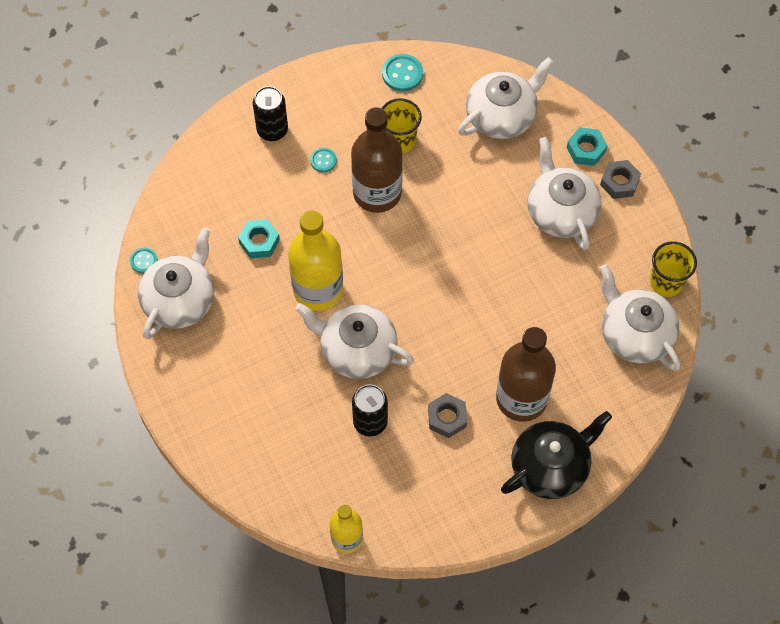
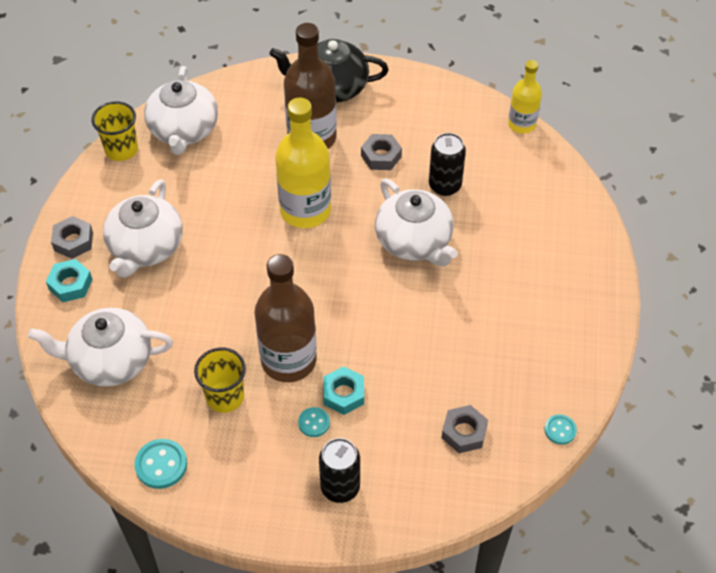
camera: 145 degrees left, 10 degrees down
white teapot [138,227,214,339] -> none
turquoise nut [238,219,280,259] -> turquoise nut moved to [323,366,364,415]
yellow bottle [288,210,343,311] -> yellow bottle moved to [275,98,331,228]
none -> grey nut [442,405,488,453]

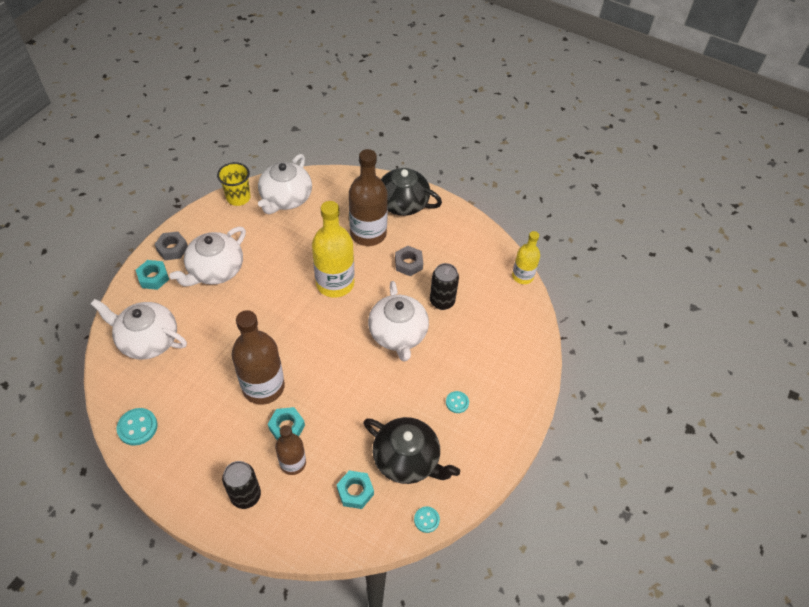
camera: 20 degrees right, 0 degrees up
yellow cup [194,347,246,413] -> none
turquoise button [298,407,330,437] -> turquoise button moved to [446,391,469,413]
grey nut [442,405,488,453] -> turquoise nut [337,470,374,509]
none -> brown bottle [275,425,306,475]
none -> black teapot [363,417,460,484]

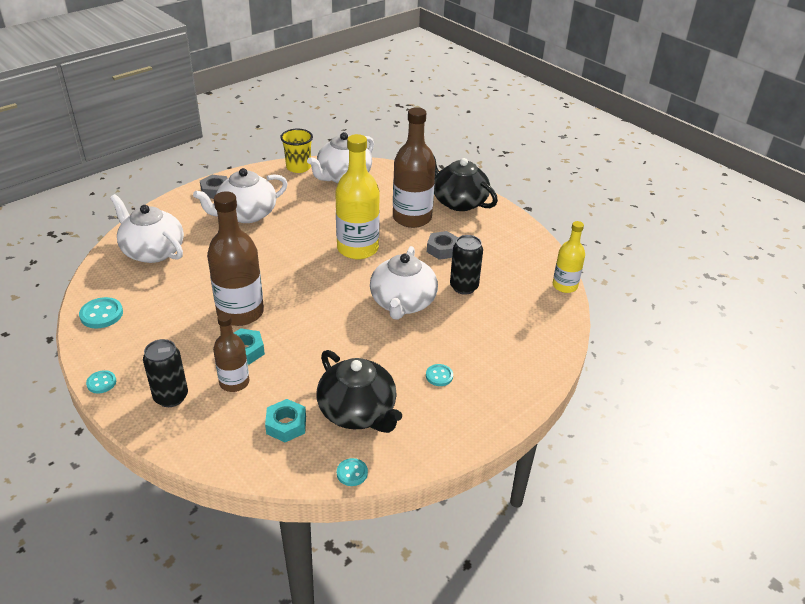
camera: 20 degrees right, 15 degrees down
turquoise nut [136,260,169,290] -> none
none -> turquoise button [86,370,116,393]

